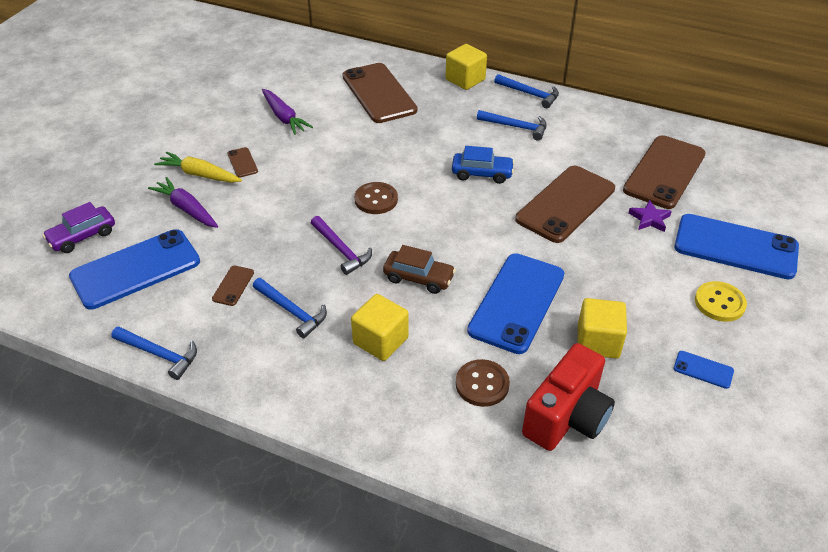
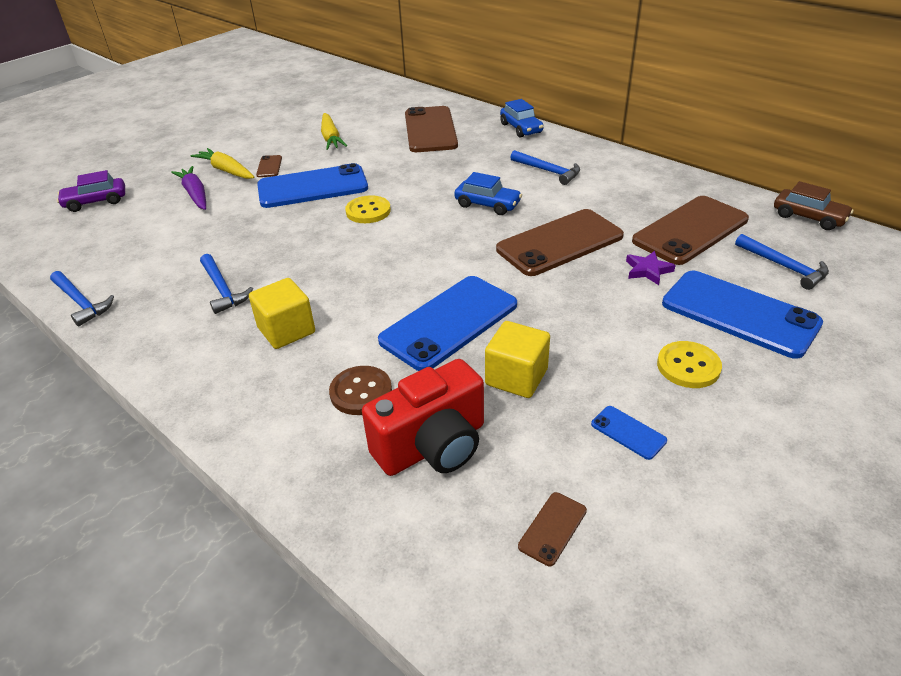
camera: 20 degrees right, 5 degrees down
blue phone [69,229,200,310] -> blue phone moved to [257,163,368,208]
brown phone [212,266,254,306] -> brown phone moved to [518,492,587,566]
purple carrot [262,89,313,135] -> yellow carrot [321,113,347,150]
purple hammer [311,216,372,275] -> none
brown button [354,182,398,214] -> yellow button [345,195,391,223]
brown car [383,245,456,294] -> brown car moved to [774,181,854,230]
yellow cube [446,44,487,90] -> blue car [500,99,544,138]
blue hammer [494,74,559,108] -> blue hammer moved to [735,234,829,290]

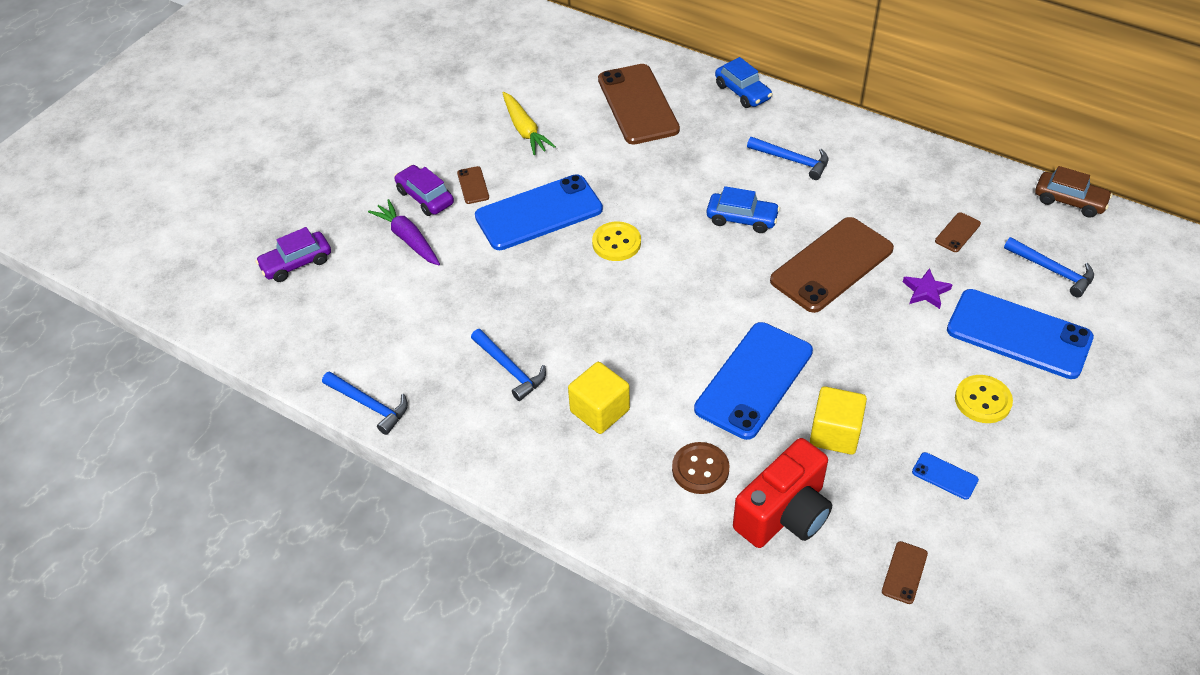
camera: 10 degrees left, 10 degrees up
yellow carrot [191,148,254,179] -> purple car [394,165,454,216]
brown phone [632,196,749,265] -> brown phone [935,212,981,252], size x0.42

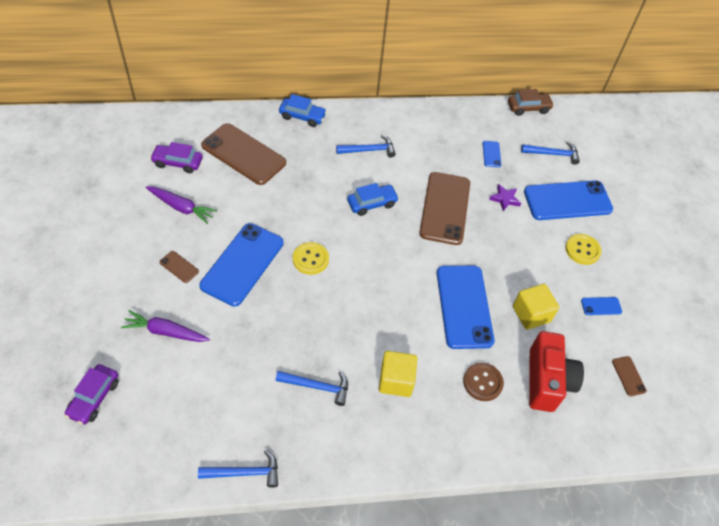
camera: 45 degrees left, 5 degrees up
purple car [394,165,454,216] -> purple car moved to [150,142,202,173]
yellow carrot [503,92,556,155] -> purple carrot [146,186,217,224]
brown phone [935,212,981,252] -> blue phone [483,141,501,167]

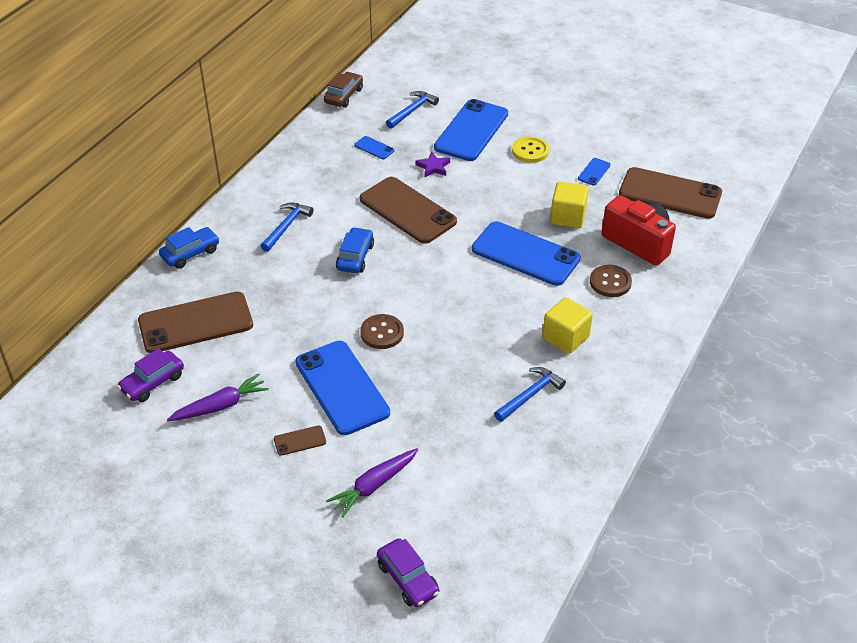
camera: 50 degrees left, 10 degrees down
blue hammer [198,450,278,488] -> none
yellow button [293,242,329,275] -> brown button [360,314,404,349]
brown phone [612,356,647,396] -> brown phone [619,167,722,219], size x2.39

